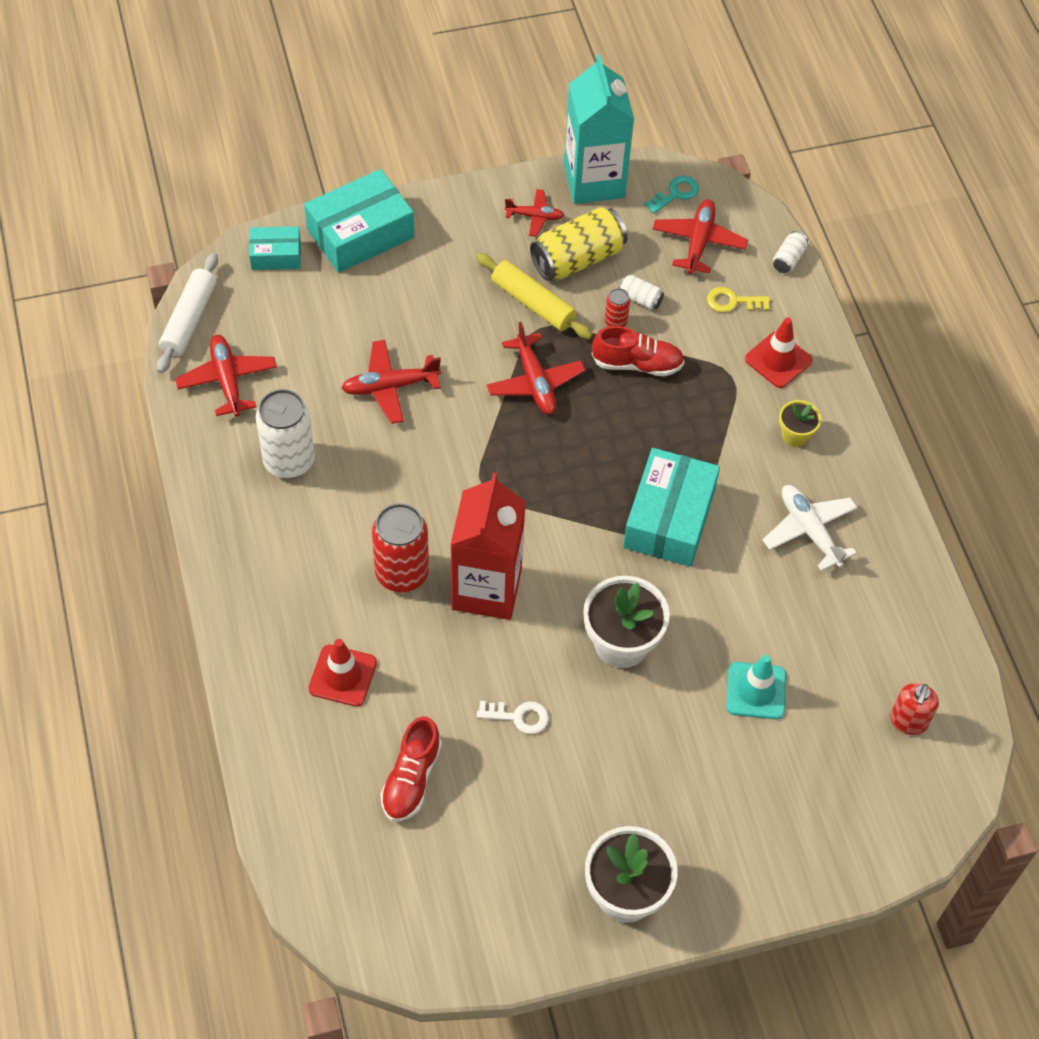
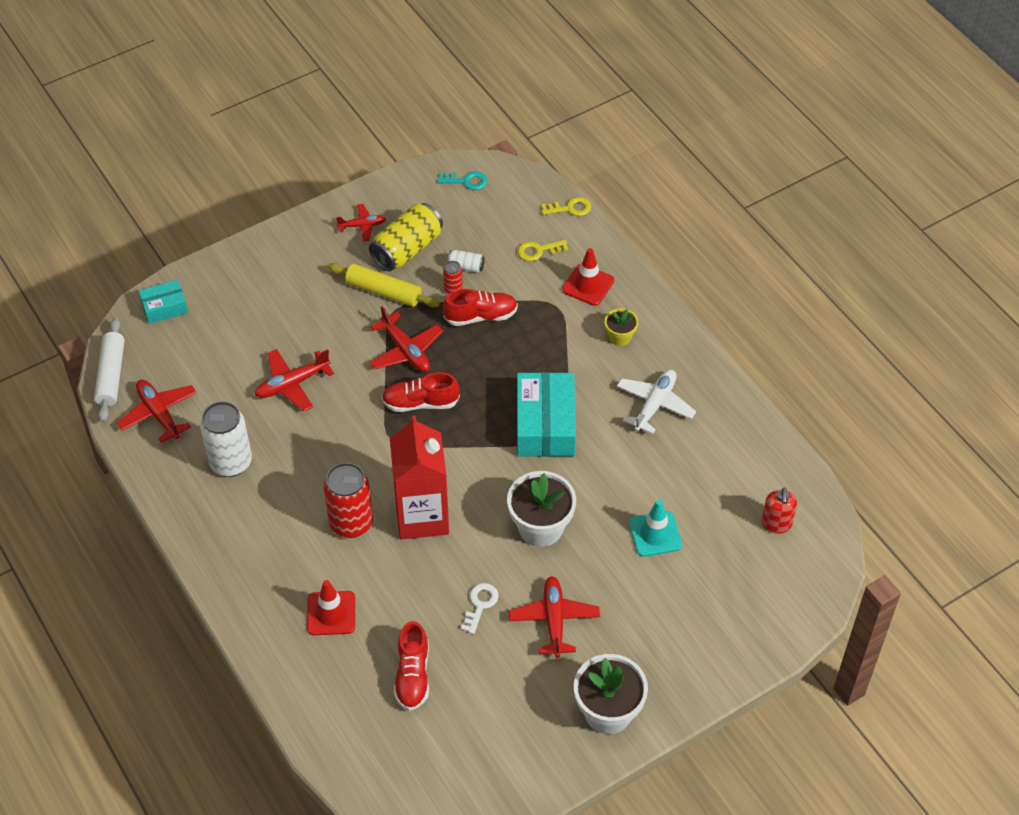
camera: 15 degrees left, 5 degrees down
turquoise box [304,169,414,273] -> none
white key [477,701,549,734] -> white key turned 60 degrees counterclockwise [461,583,499,634]
turquoise carton [564,54,634,204] -> none
turquoise key [644,176,699,213] -> turquoise key turned 60 degrees clockwise [438,171,487,190]
red plane [652,199,748,274] -> red plane moved to [509,576,600,658]
white plane [763,485,858,571] -> white plane turned 75 degrees clockwise [617,370,696,434]
white can [773,231,808,273] -> yellow key [541,197,591,216]
none -> red shoe [381,372,460,412]

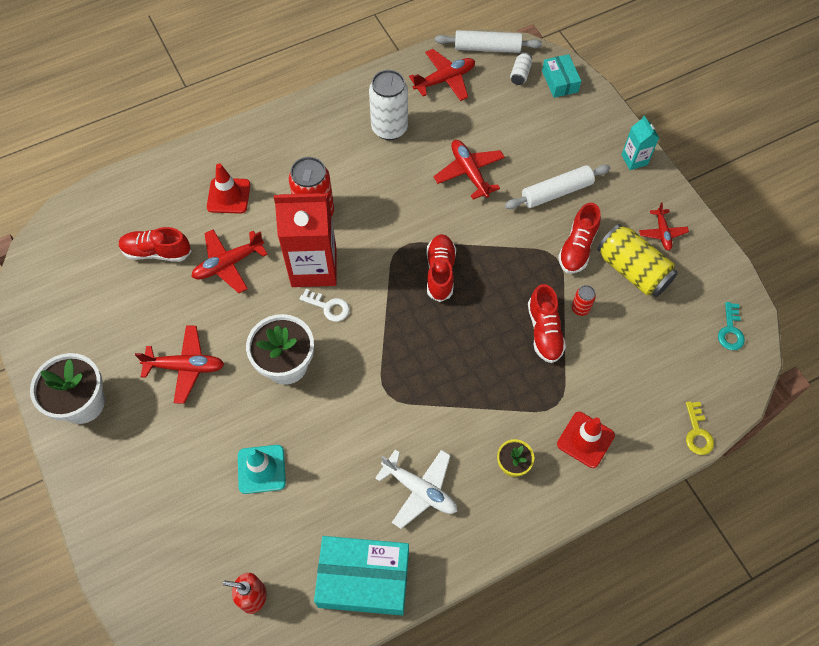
camera: 95 degrees right, 10 degrees up
yellow rolling pin [328,263,440,308] -> red shoe [558,203,601,274]
red plane [369,306,443,372] -> red plane moved to [191,229,268,293]
white can [448,250,485,273] -> white can moved to [510,52,532,85]
white key [461,583,499,634] -> white key moved to [299,289,350,322]
turquoise box [517,372,576,457] -> turquoise box moved to [314,536,409,616]
yellow key [518,240,568,261] -> none
none -> white rolling pin [505,164,611,209]
none -> turquoise carton [622,115,659,170]

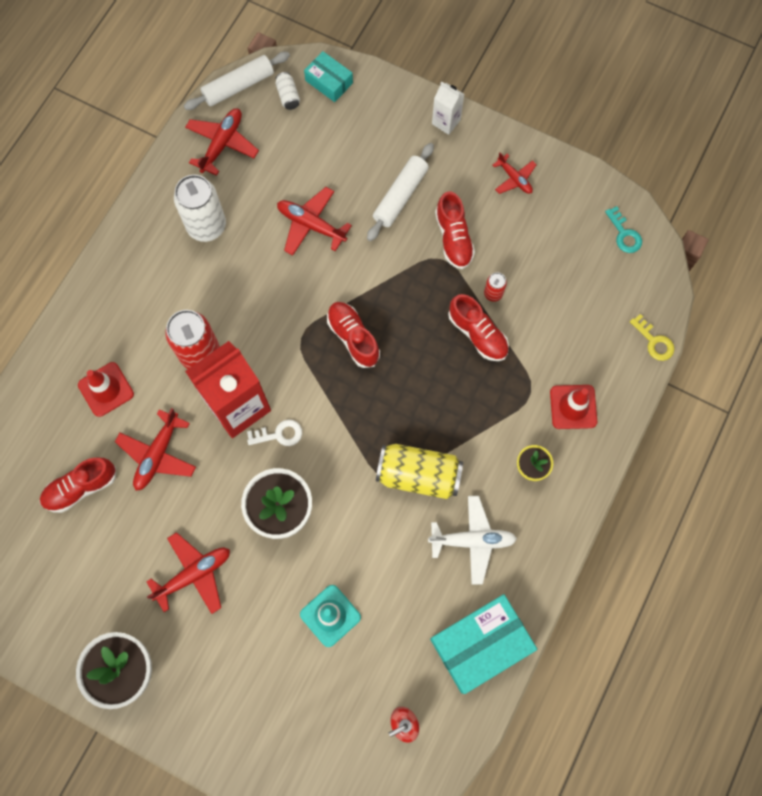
camera: 35 degrees left, 10 degrees up
yellow can [597,224,678,297] -> yellow can moved to [376,444,463,499]
turquoise carton [622,115,659,170] -> white carton [432,82,465,135]

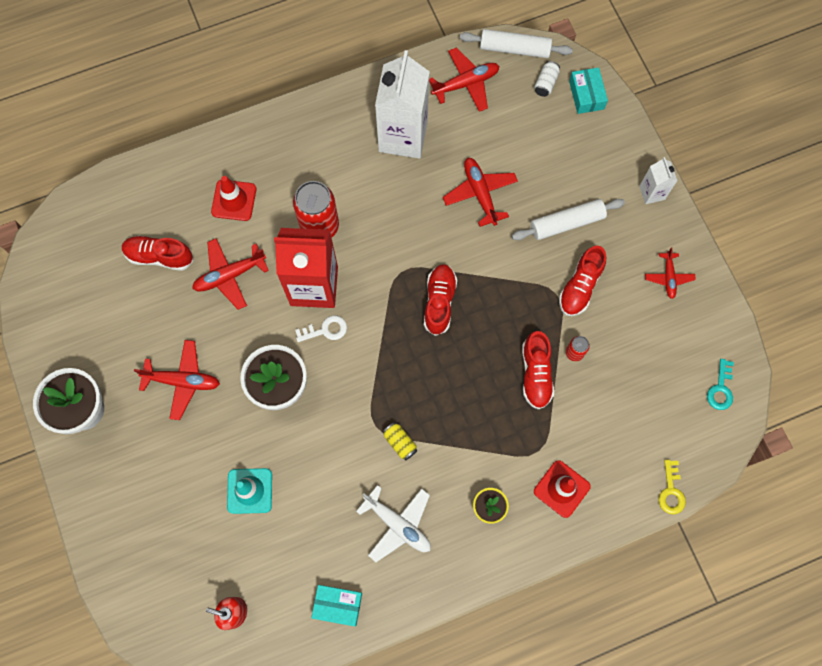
camera: 40 degrees right, 0 degrees up
white can [174,175,226,242] -> white carton [375,50,430,159]
white key [247,420,302,446] -> white key turned 45 degrees counterclockwise [295,316,347,342]
yellow can [376,444,463,499] -> yellow can [383,422,417,460], size x0.47
turquoise box [430,594,537,694] -> turquoise box [311,585,362,626], size x0.55

